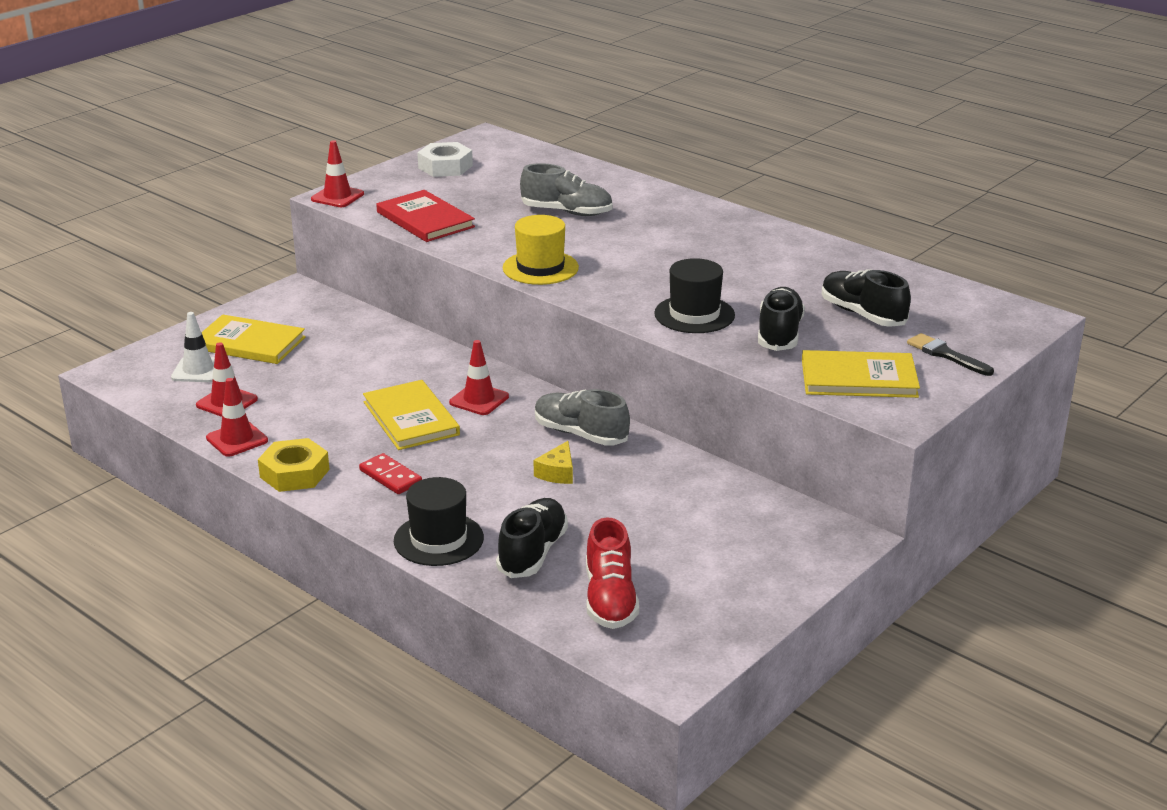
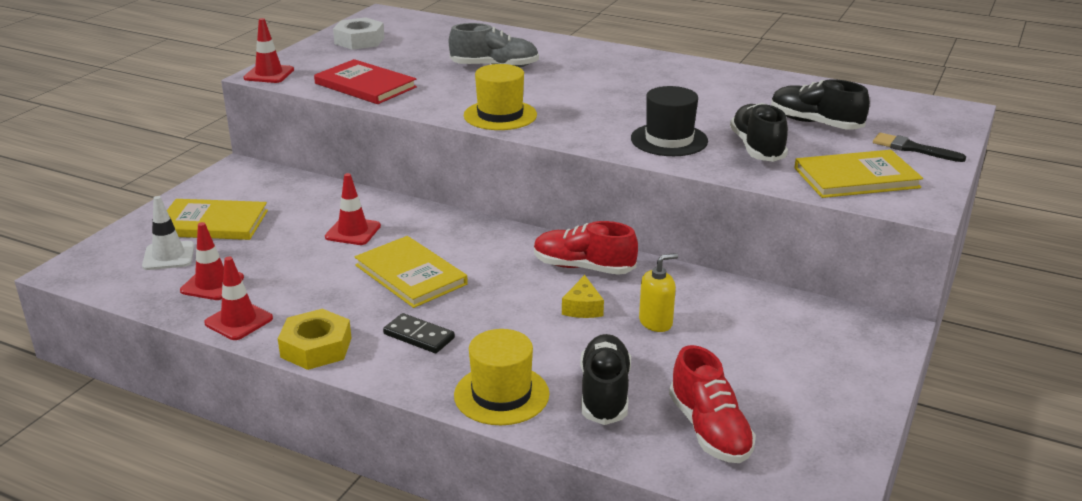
camera: 15 degrees left, 0 degrees up
red domino [359,453,422,494] -> black domino [383,313,455,353]
black hat [394,477,484,566] -> yellow hat [454,329,549,425]
red traffic cone [449,340,509,415] -> red traffic cone moved to [325,173,381,245]
grey shoe [535,389,630,446] -> red shoe [534,221,638,275]
none -> yellow soap dispenser [639,253,678,332]

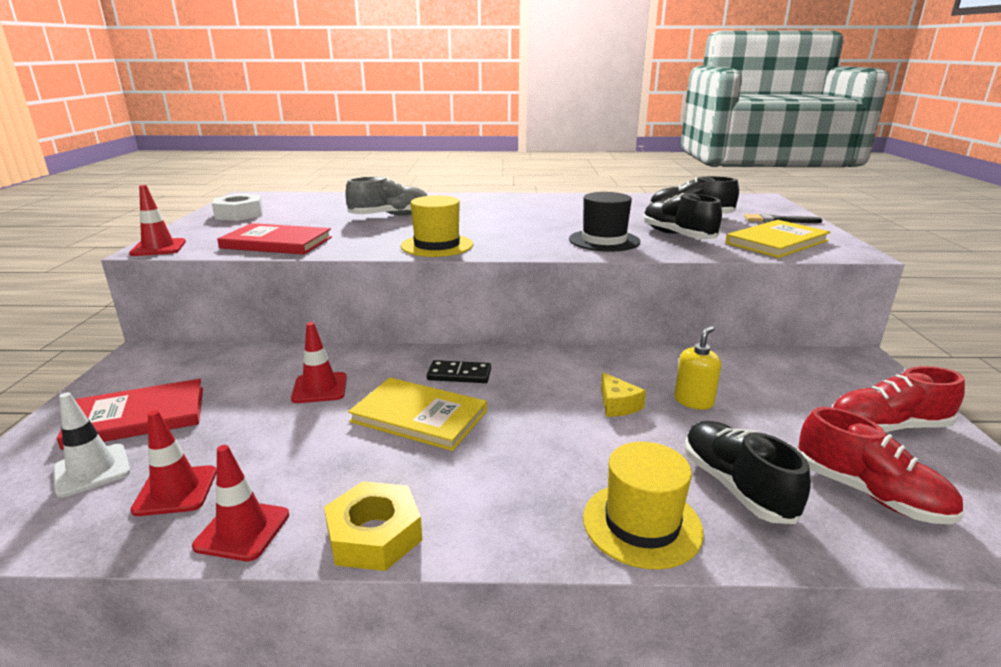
camera: 25 degrees left, 5 degrees down
yellow book [167,199,268,240] -> red book [57,379,203,450]
black domino [383,313,455,353] -> black domino moved to [427,360,491,383]
red shoe [534,221,638,275] -> red shoe moved to [832,366,965,432]

